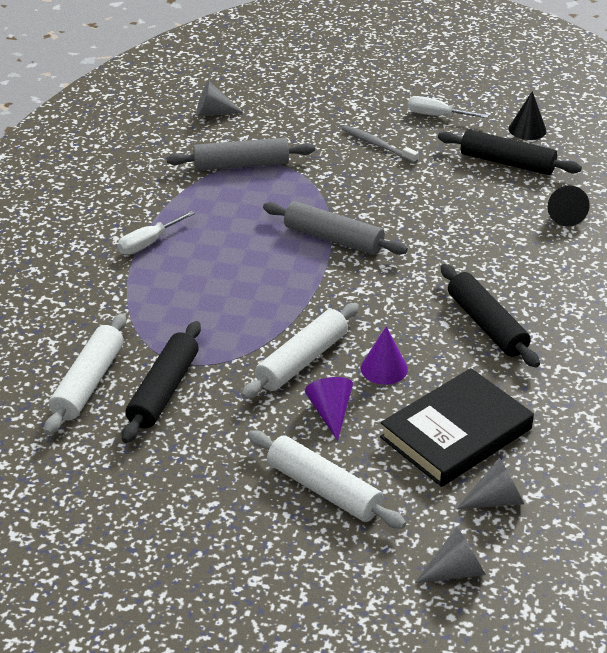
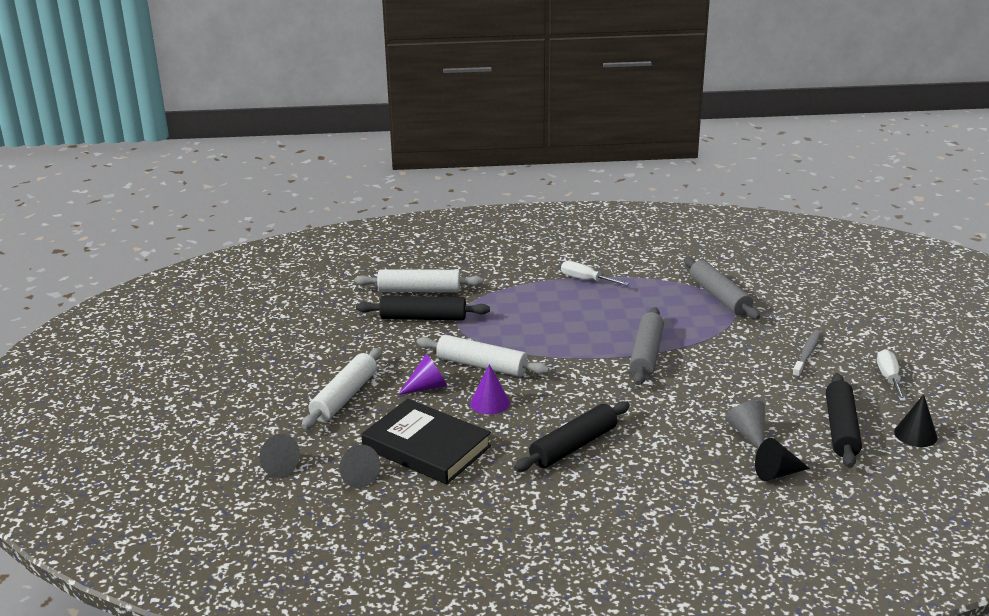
camera: 75 degrees right, 10 degrees down
grey cone [196,81,243,116] -> grey cone moved to [726,400,765,448]

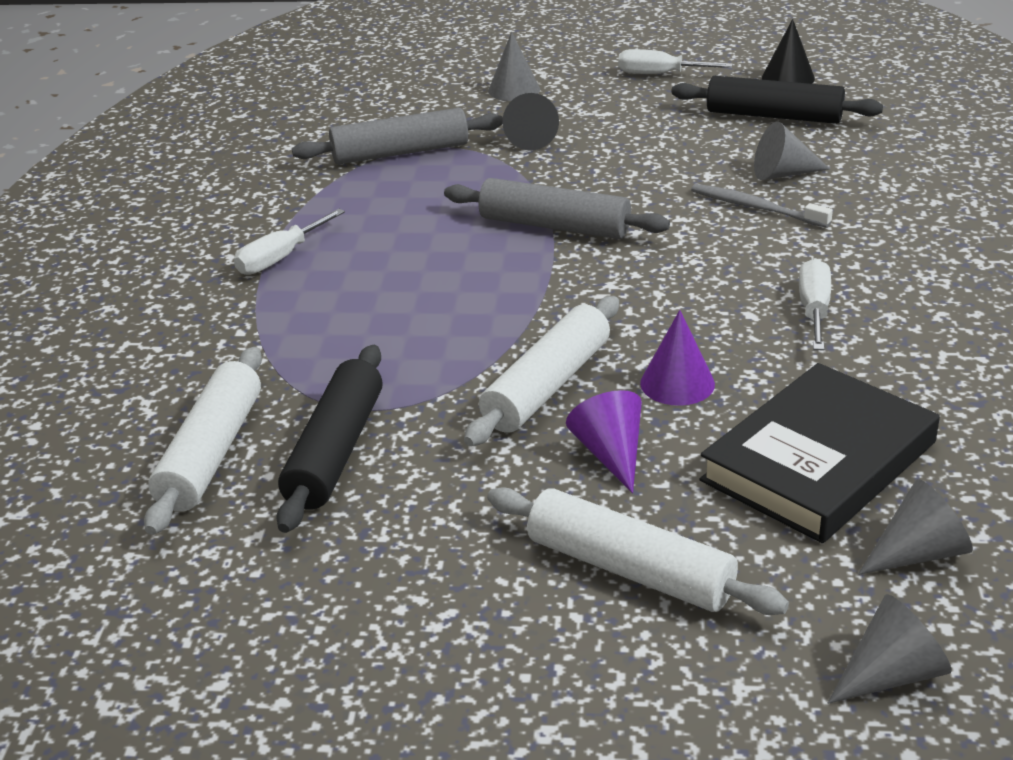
camera: 80 degrees left, 5 degrees up
black rolling pin [514,401,630,472] -> white screwdriver [799,258,831,350]
black cone [755,438,810,481] -> black cone moved to [502,93,559,151]
grey toothbrush [792,330,821,378] -> grey toothbrush moved to [691,184,833,228]
none -> grey cone [488,32,540,101]

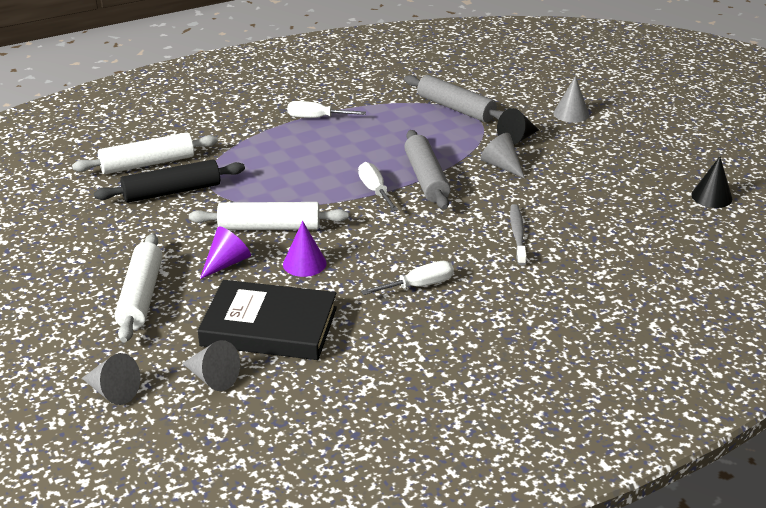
camera: 55 degrees right, 0 degrees up
white screwdriver [618,49,732,74] -> white screwdriver moved to [358,162,398,211]
black rolling pin [671,76,883,124] -> none
grey cone [754,122,830,180] -> grey cone moved to [480,133,525,179]

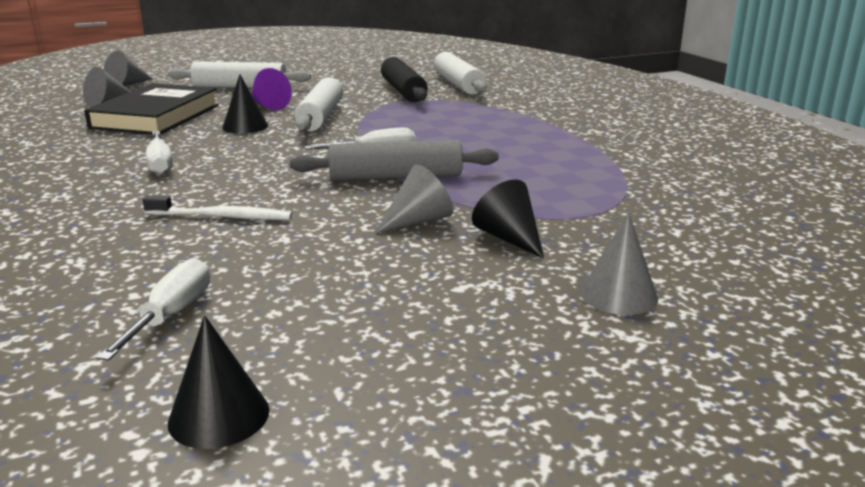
camera: 95 degrees right, 10 degrees down
purple cone [283,221,327,277] -> black cone [222,74,268,134]
white screwdriver [287,101,366,118] -> white screwdriver moved to [97,258,210,361]
grey rolling pin [404,75,504,122] -> none
grey toothbrush [510,204,527,266] -> white toothbrush [143,195,293,220]

